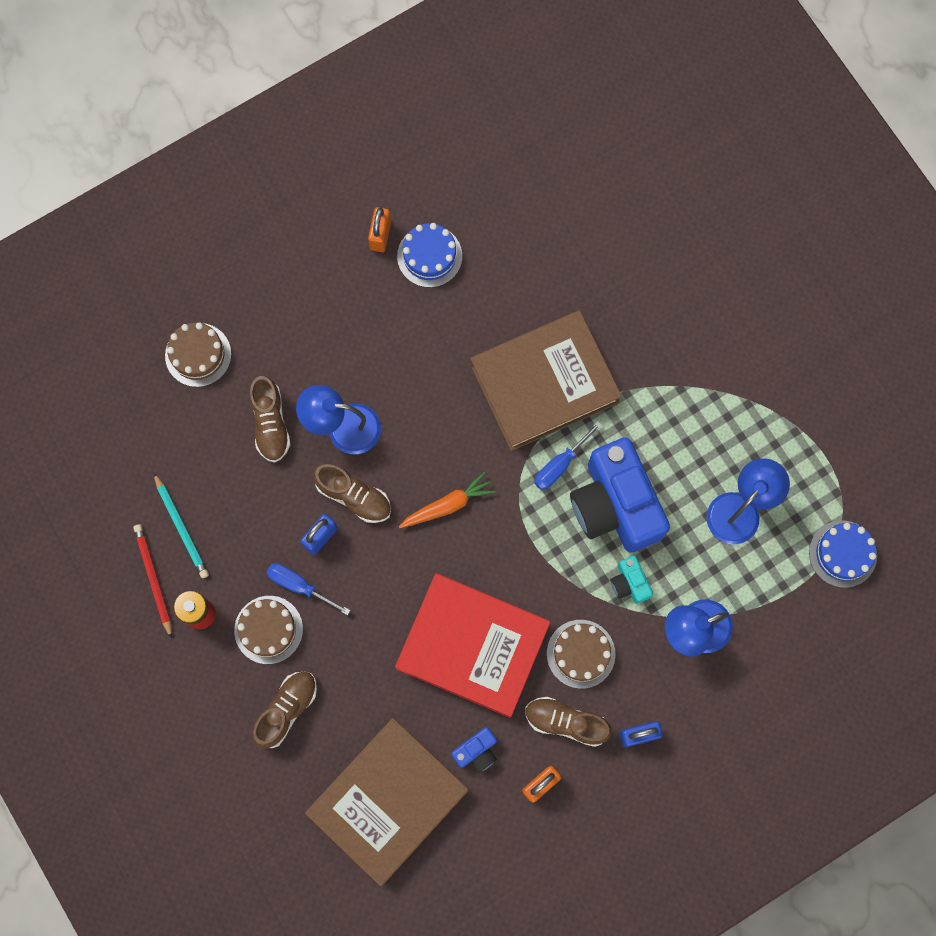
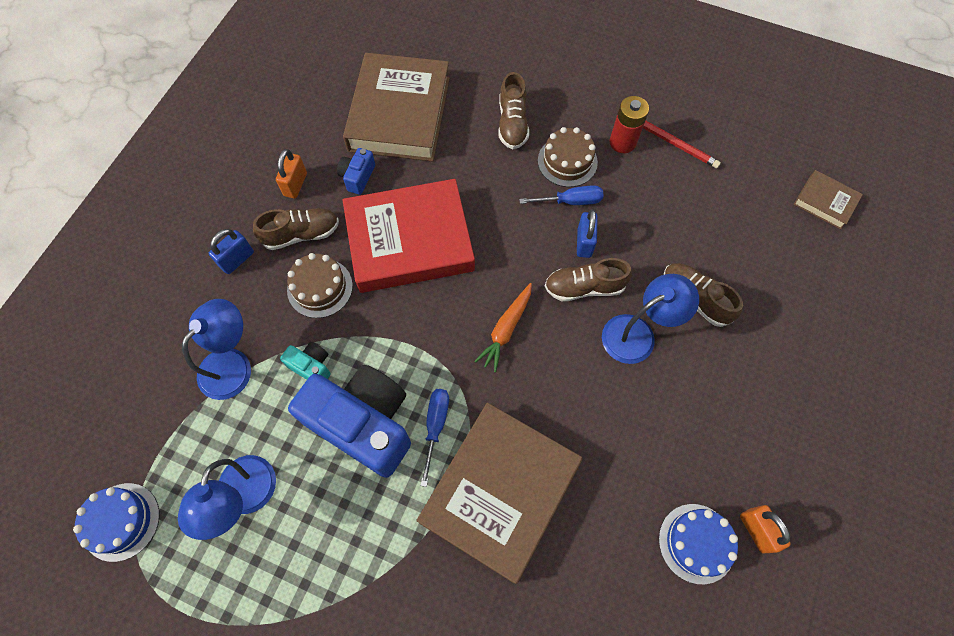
camera: 145 degrees right, 10 degrees down
turquoise pencil [154,473,209,578] -> none
brown cake [165,322,231,387] -> none
none -> brown book [793,170,863,229]

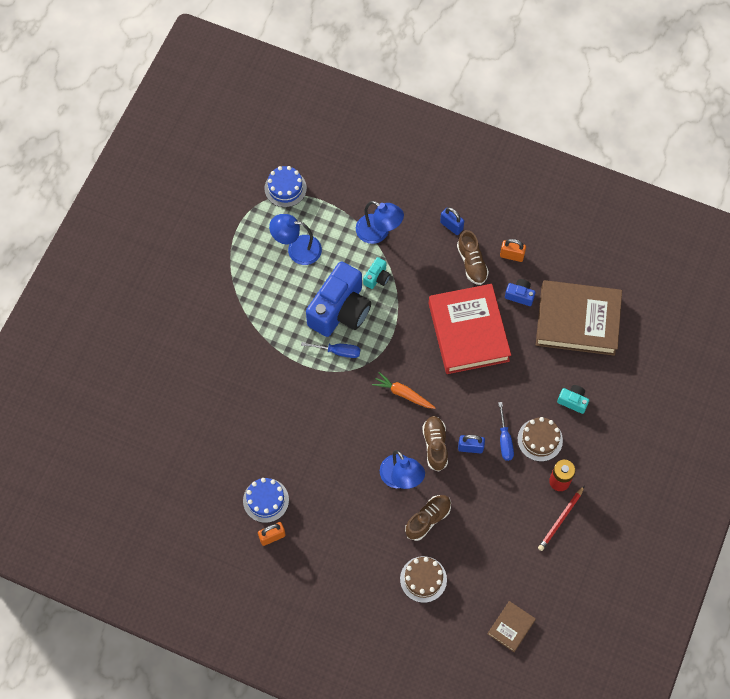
camera: 90 degrees right, 0 degrees up
brown cake [287,253,353,318] -> brown cake moved to [400,556,447,603]
brown book [416,403,582,584] -> none
brown shoe [499,72,529,149] -> turquoise camera [557,385,589,414]

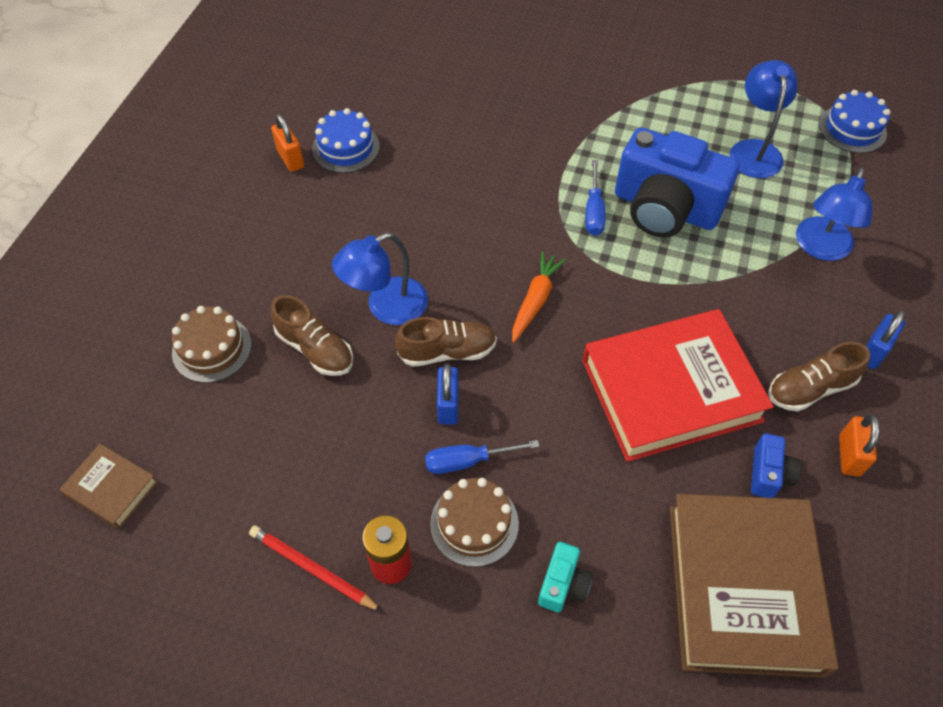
camera: 85 degrees right, 10 degrees down
turquoise camera [363,257,390,289] -> none

